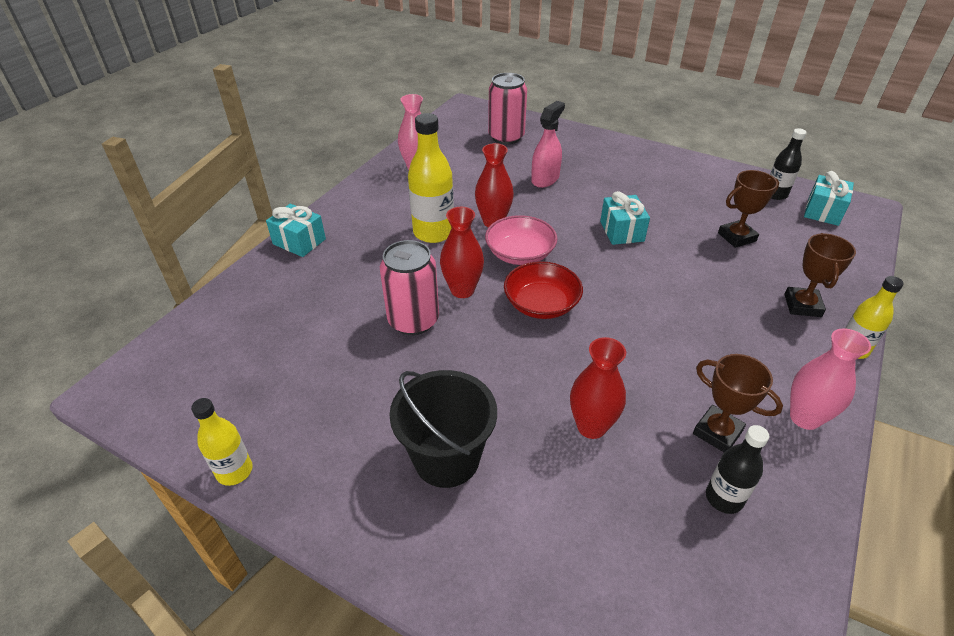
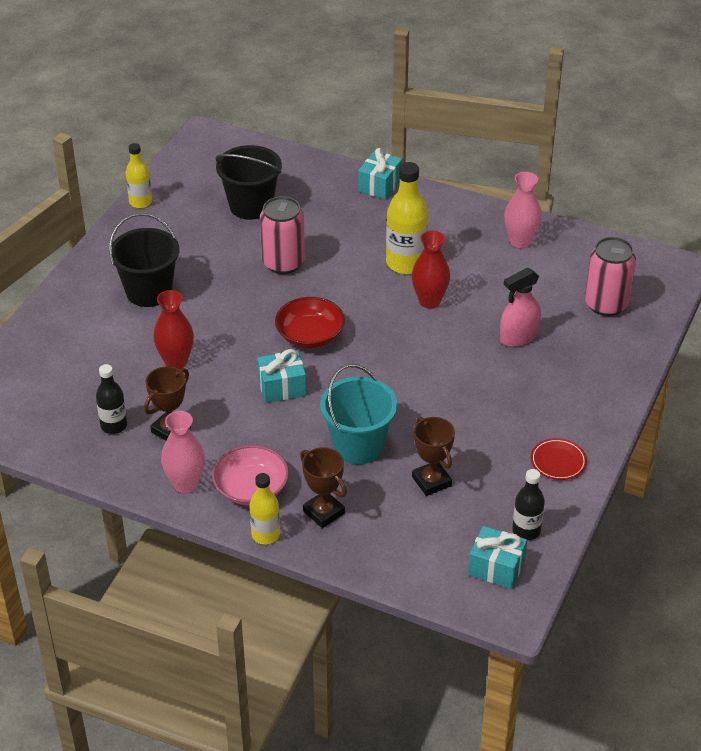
camera: 85 degrees right, 0 degrees up
red vase [440,207,484,298] -> none
pink bowl [485,215,558,265] -> pink bowl moved to [212,445,289,506]
pink spray bottle [531,101,565,188] -> pink spray bottle turned 120 degrees clockwise [500,268,541,347]
turquoise gift [600,191,650,245] -> turquoise gift moved to [257,349,306,403]
brown trophy [784,233,856,317] -> brown trophy turned 45 degrees clockwise [300,447,347,528]
none -> black bucket [215,145,282,220]
none -> turquoise bucket [320,364,397,464]
none -> red plate [531,438,587,480]

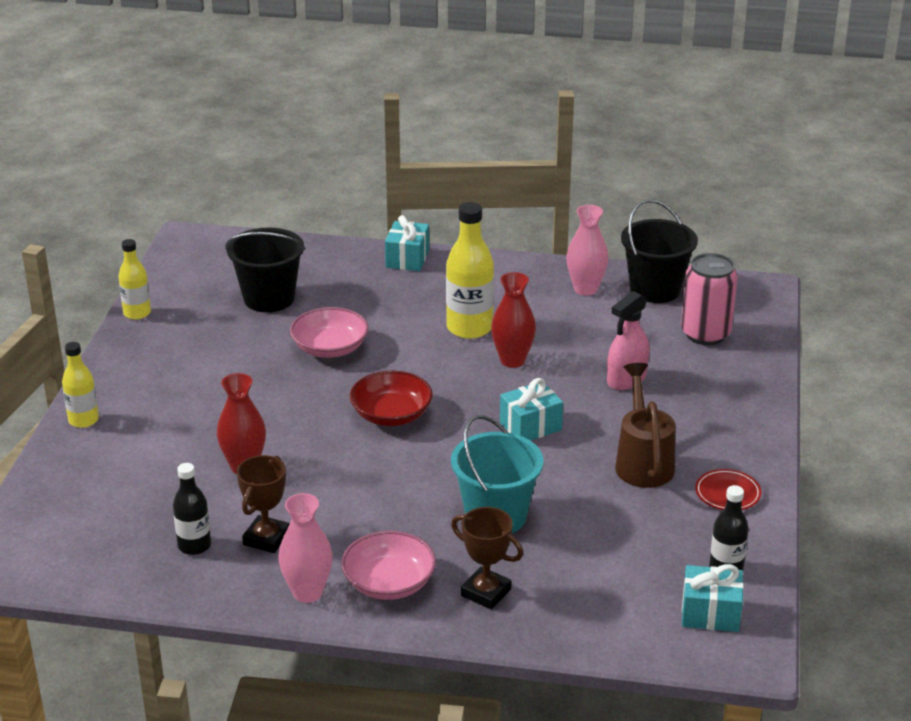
camera: 15 degrees left, 10 degrees down
black bucket [109,213,179,307] -> black bucket moved to [621,199,698,303]
yellow bottle [250,473,280,545] -> yellow bottle moved to [62,342,99,428]
turquoise gift [257,349,306,403] -> turquoise gift moved to [500,378,563,441]
pink can [260,196,305,274] -> pink bowl [290,307,369,358]
brown trophy [412,417,455,496] -> none
none -> brown watering can [615,363,675,488]

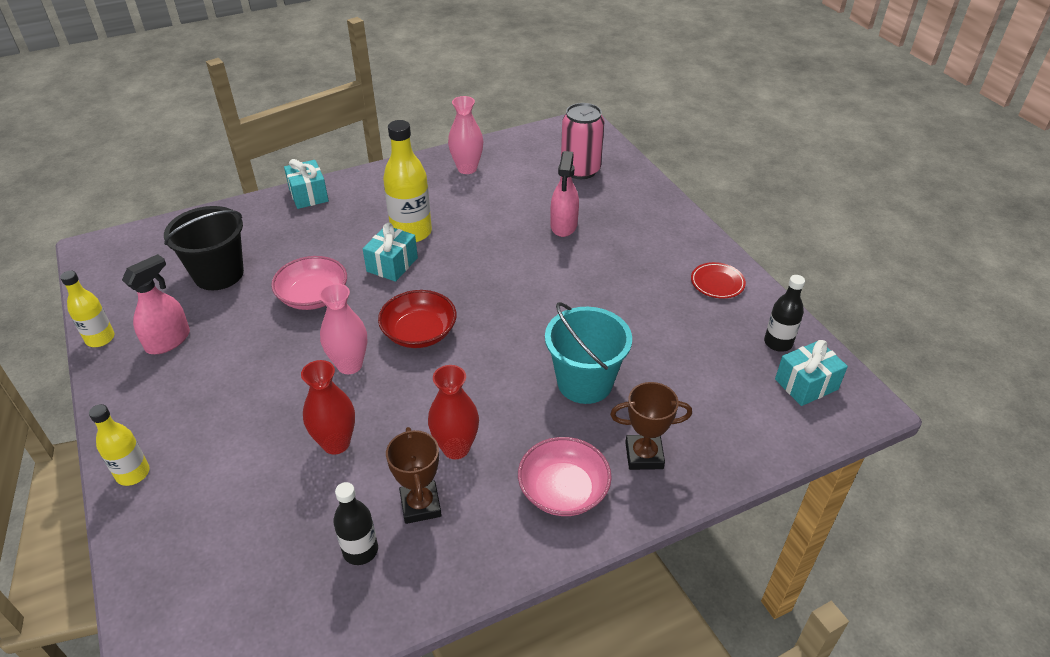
camera: 35 degrees left, 10 degrees up
pink vase [278,493,332,603] -> pink vase moved to [319,283,367,374]
red vase [491,272,536,368] -> red vase moved to [428,365,479,459]
turquoise gift [500,378,563,441] -> turquoise gift moved to [363,223,418,282]
brown watering can [615,363,675,488] -> none
black bucket [621,199,698,303] -> none
none -> pink spray bottle [122,254,190,354]

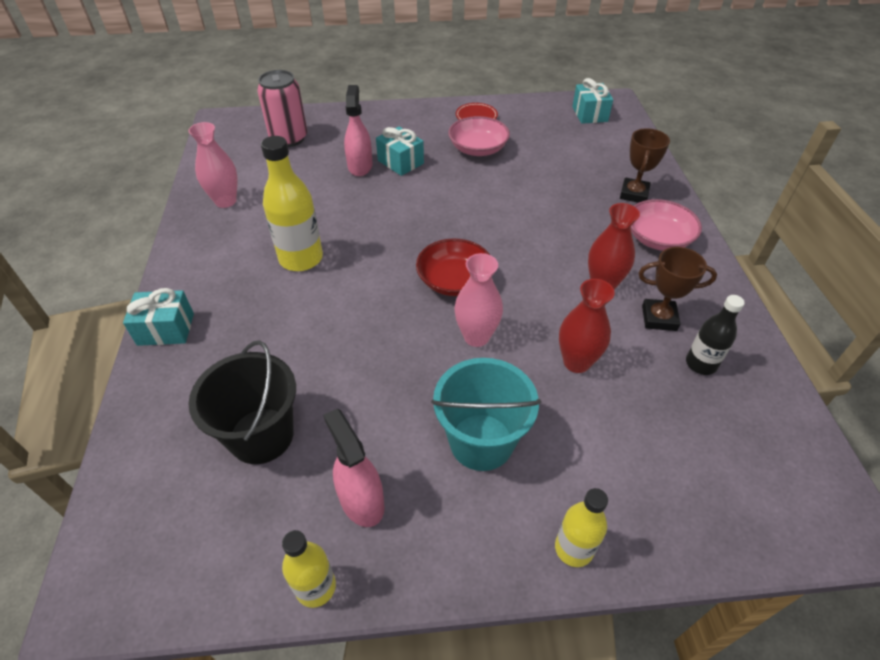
camera: 70 degrees left, 5 degrees up
pink bowl [271,256,347,310] -> pink bowl moved to [449,116,510,156]
turquoise gift [363,223,418,282] -> turquoise gift moved to [376,127,424,176]
turquoise bucket [545,302,632,404] -> turquoise bucket moved to [431,358,541,471]
pink spray bottle [550,151,579,237] -> pink spray bottle turned 120 degrees counterclockwise [344,85,373,176]
black bottle [764,275,805,352] -> none

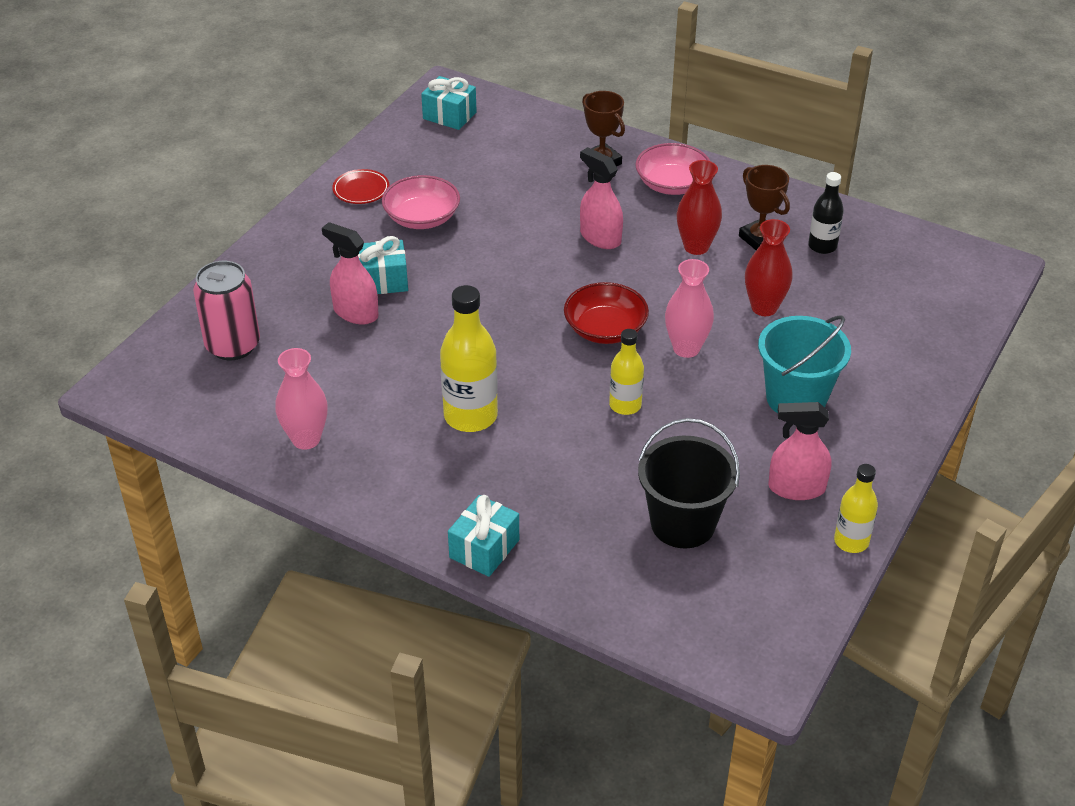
camera: 55 degrees left, 5 degrees down
yellow bottle [555,488,608,567] -> yellow bottle moved to [609,329,644,415]
brown trophy [639,247,717,331] -> brown trophy turned 75 degrees counterclockwise [739,165,790,250]
none -> pink spray bottle [580,147,623,249]

